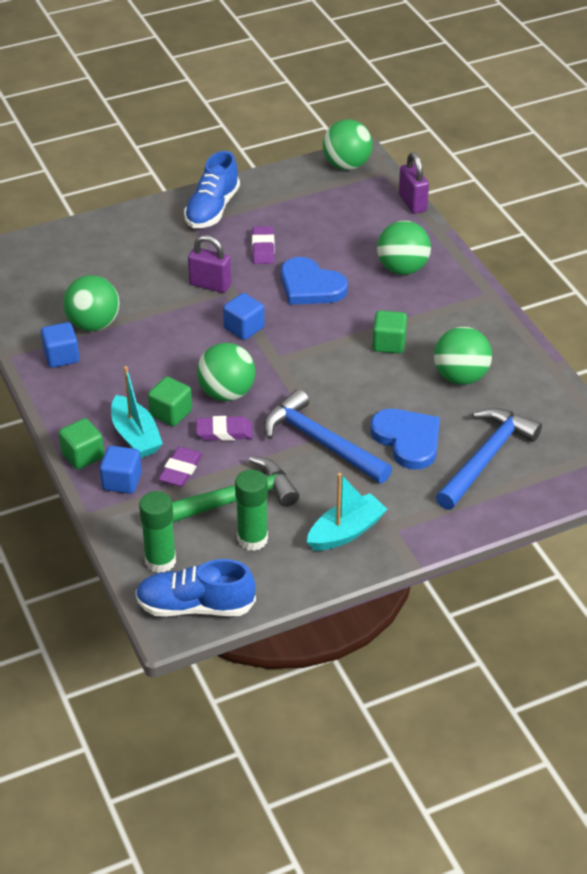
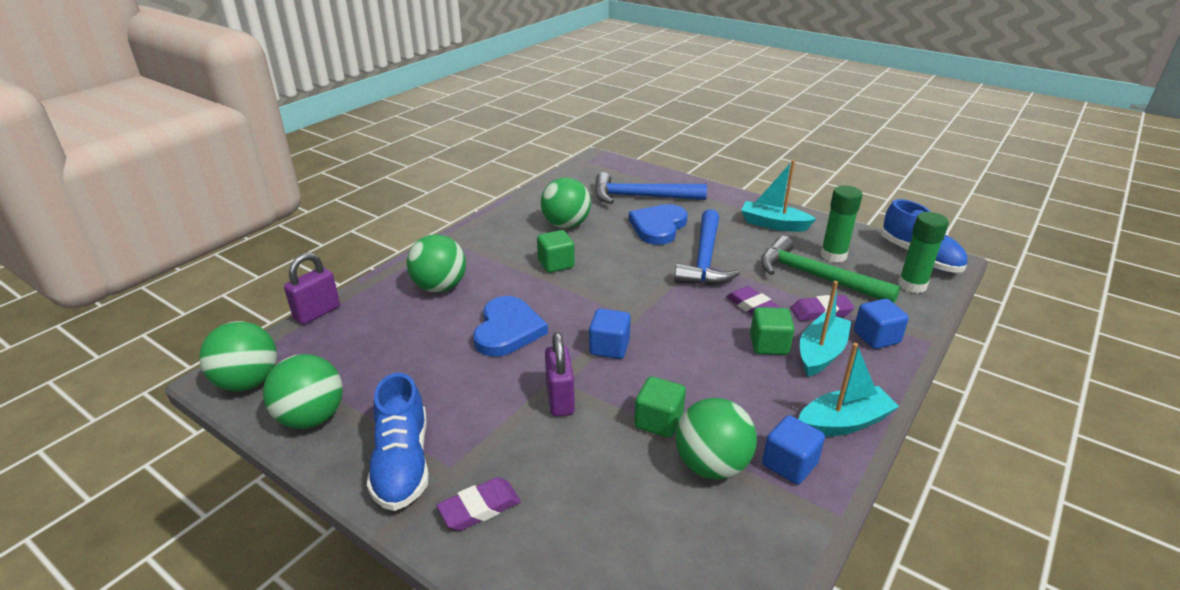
camera: 120 degrees left, 10 degrees down
green cube [59,418,104,470] -> green cube moved to [634,376,686,438]
blue shoe [184,151,240,228] -> blue shoe turned 90 degrees clockwise [367,373,429,511]
green ball [197,343,255,401] -> green ball moved to [263,354,343,429]
purple eraser [252,226,275,264] -> purple eraser moved to [437,477,521,531]
none -> turquoise boat [799,343,899,437]

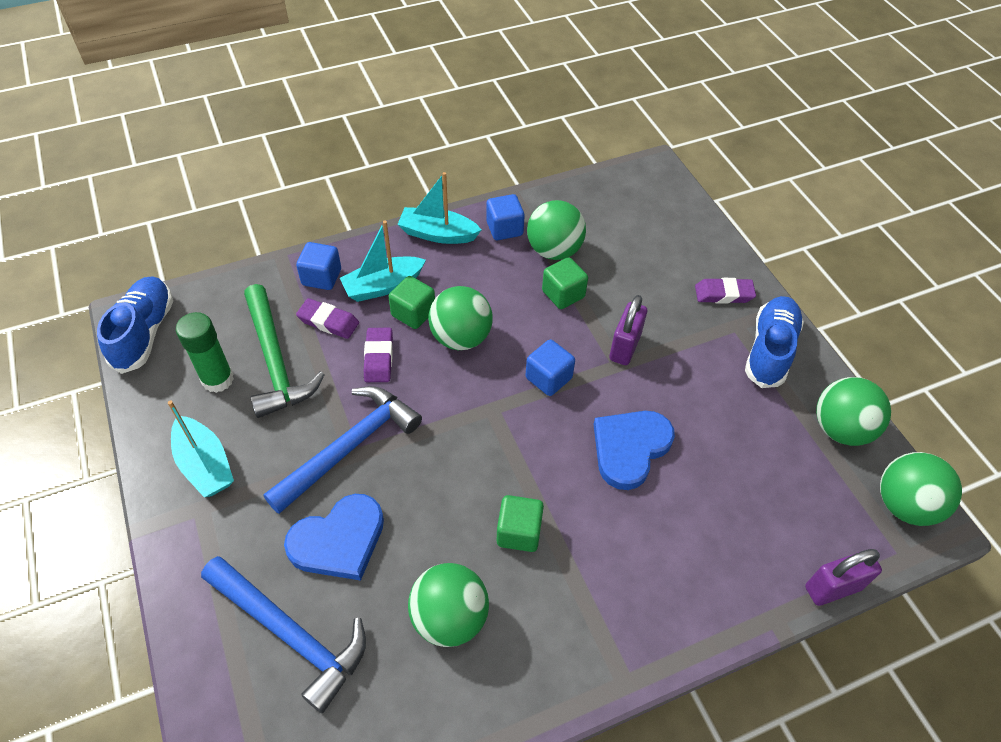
camera: 150 degrees left, 20 degrees up
green ball [407,234,466,292] -> green ball moved to [428,286,493,350]
green glue stick [898,212,949,293] -> none

